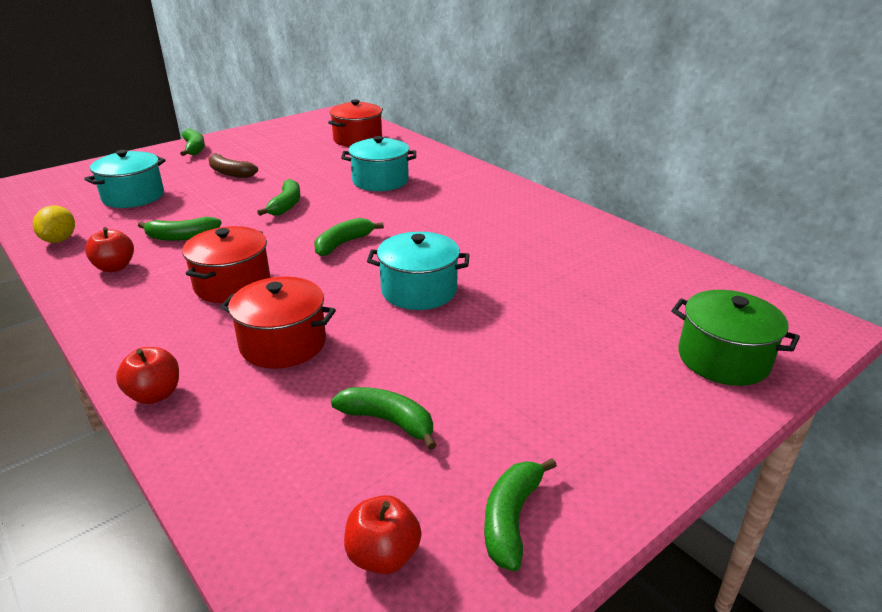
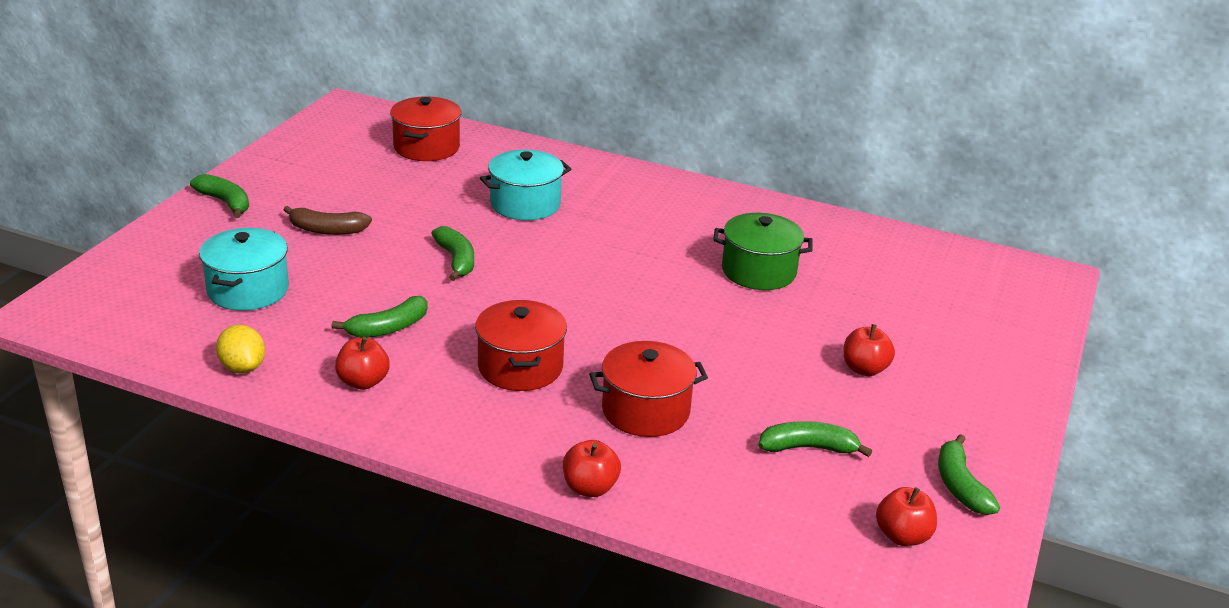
camera: 30 degrees left, 0 degrees up
green banana [314,218,384,256] -> none
turquoise pot [367,232,470,310] -> none
green pot [671,290,800,386] -> green pot moved to [713,213,813,290]
none -> red apple [843,324,895,376]

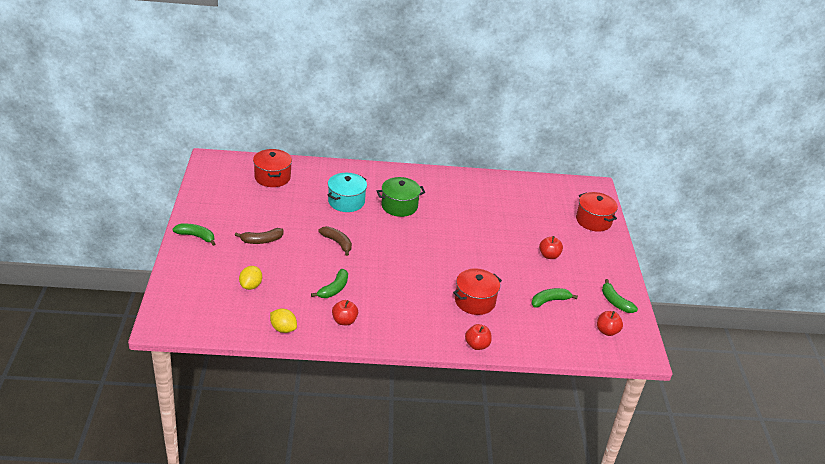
camera: 25 degrees left, 5 degrees up
turquoise pot [199,228,289,311] -> yellow lemon [239,266,262,290]
green banana [431,226,474,281] -> brown banana [318,226,352,256]
red pot [475,300,567,391] -> red pot moved to [576,192,618,232]
green pot [713,213,813,290] -> green pot moved to [377,177,425,217]

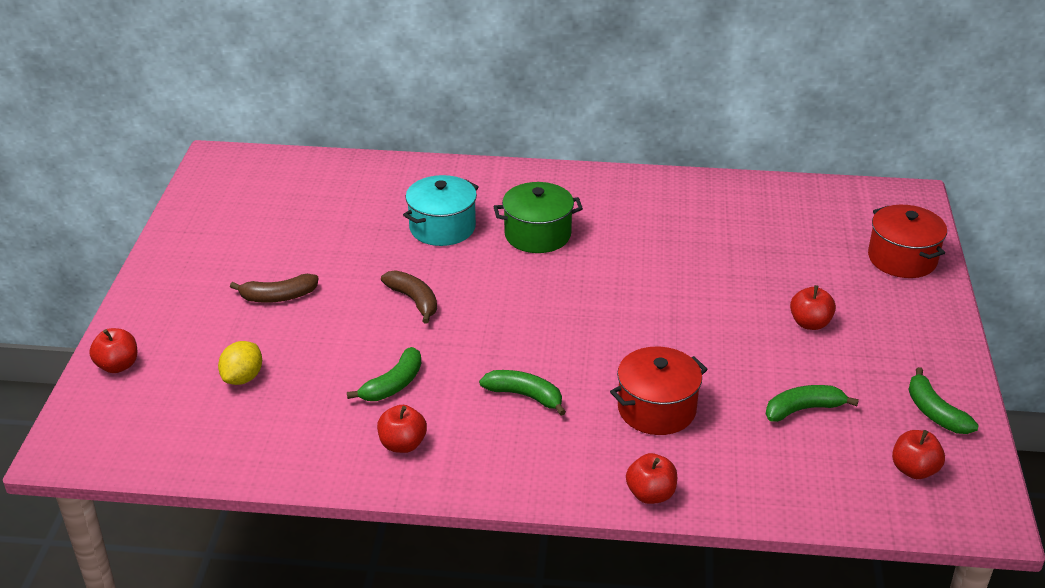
camera: 10 degrees right, 0 degrees up
green banana [172,223,216,246] -> green banana moved to [479,370,566,416]
red pot [253,149,292,187] -> none
yellow lemon [270,308,297,333] -> none
none -> red apple [89,328,137,373]

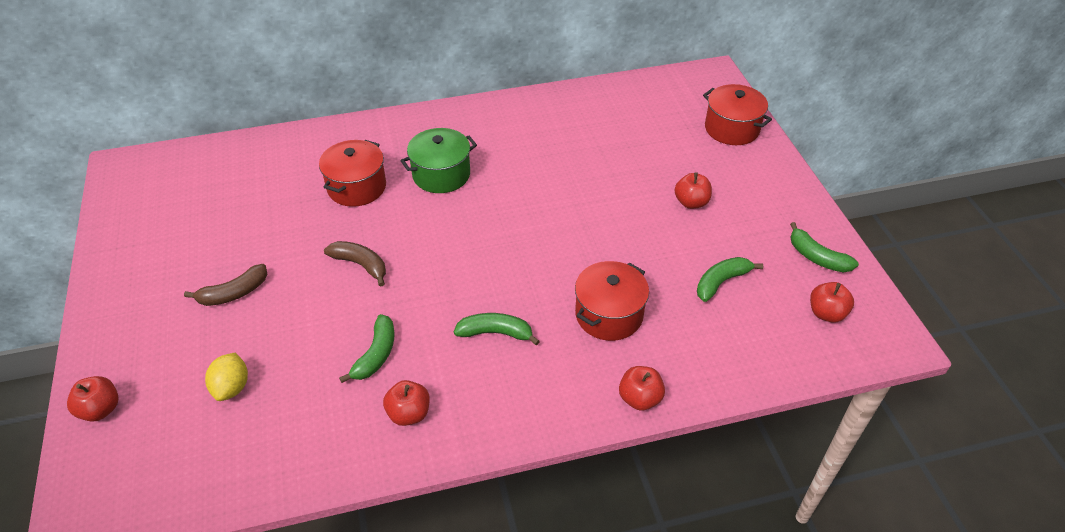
camera: 20 degrees left, 10 degrees up
turquoise pot [403,175,479,246] -> red pot [319,140,386,207]

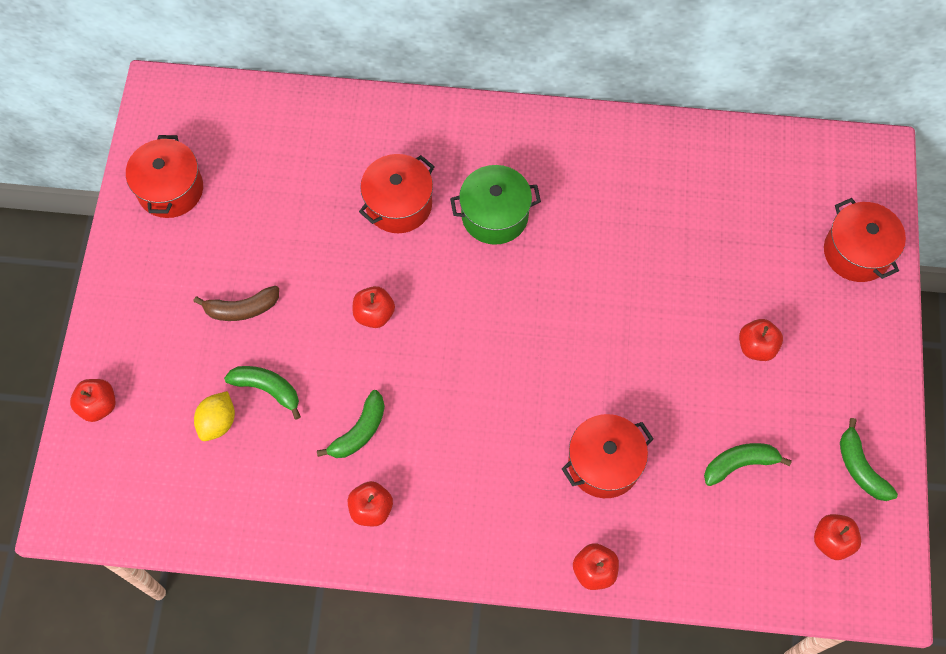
camera: 20 degrees right, 20 degrees up
brown banana [324,241,386,287] -> red apple [353,286,395,328]
green banana [454,313,540,345] -> green banana moved to [224,366,301,420]
none -> red pot [126,135,203,218]

